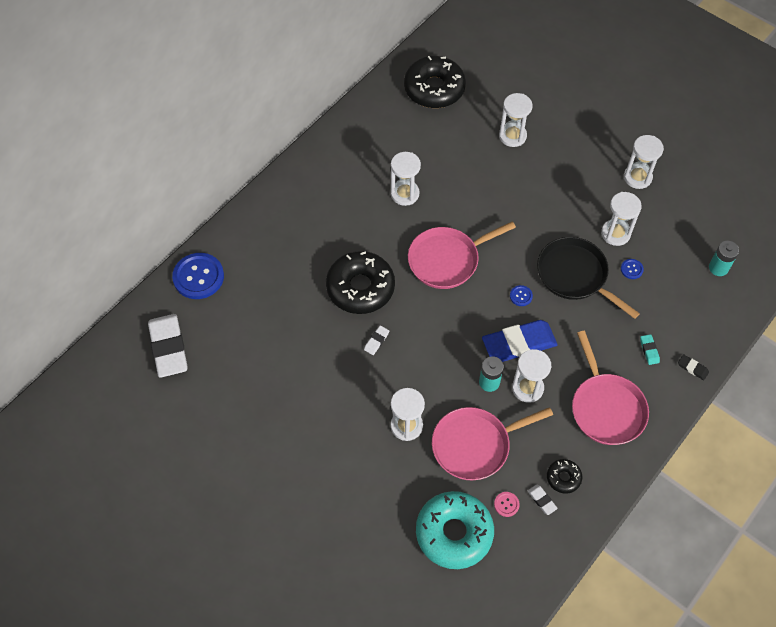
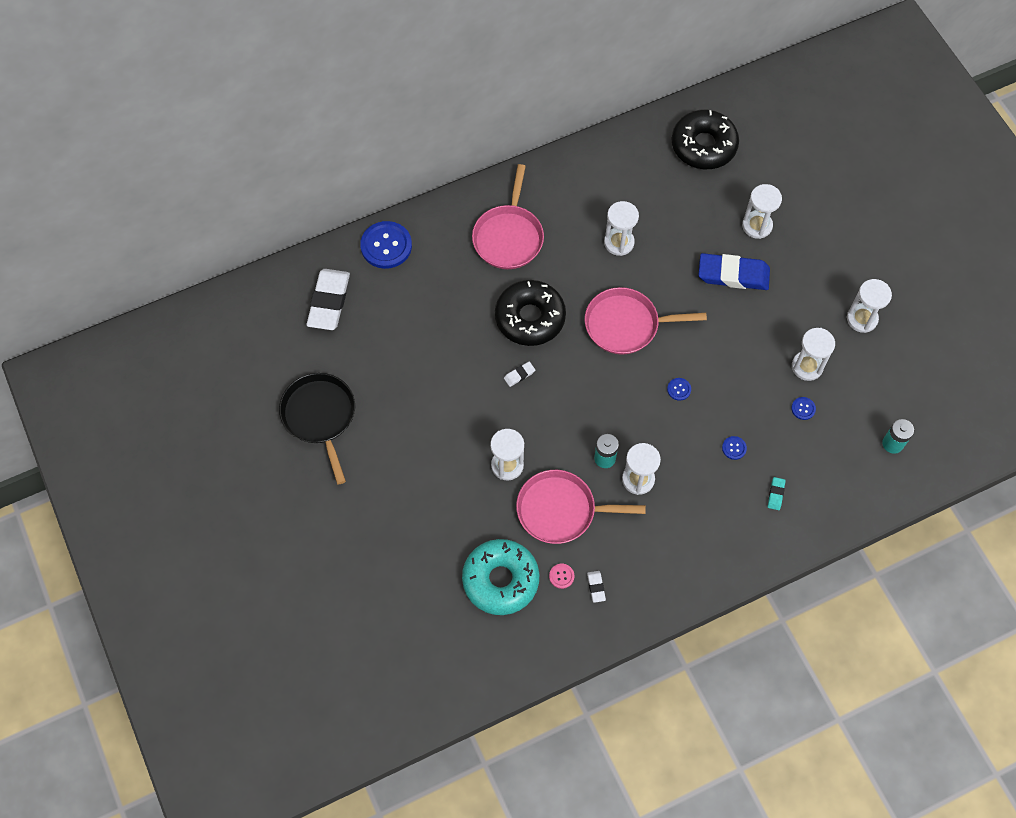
camera: 25 degrees right, 5 degrees up
blue eraser [482,320,557,362] -> blue eraser moved to [699,253,770,290]
black pan [537,237,640,319] -> black pan moved to [279,373,355,484]
black donut [547,459,582,494] -> none
pink pan [572,331,649,445] -> pink pan moved to [472,164,544,269]
black eraser [678,354,709,380] -> none
none -> blue button [722,436,747,460]

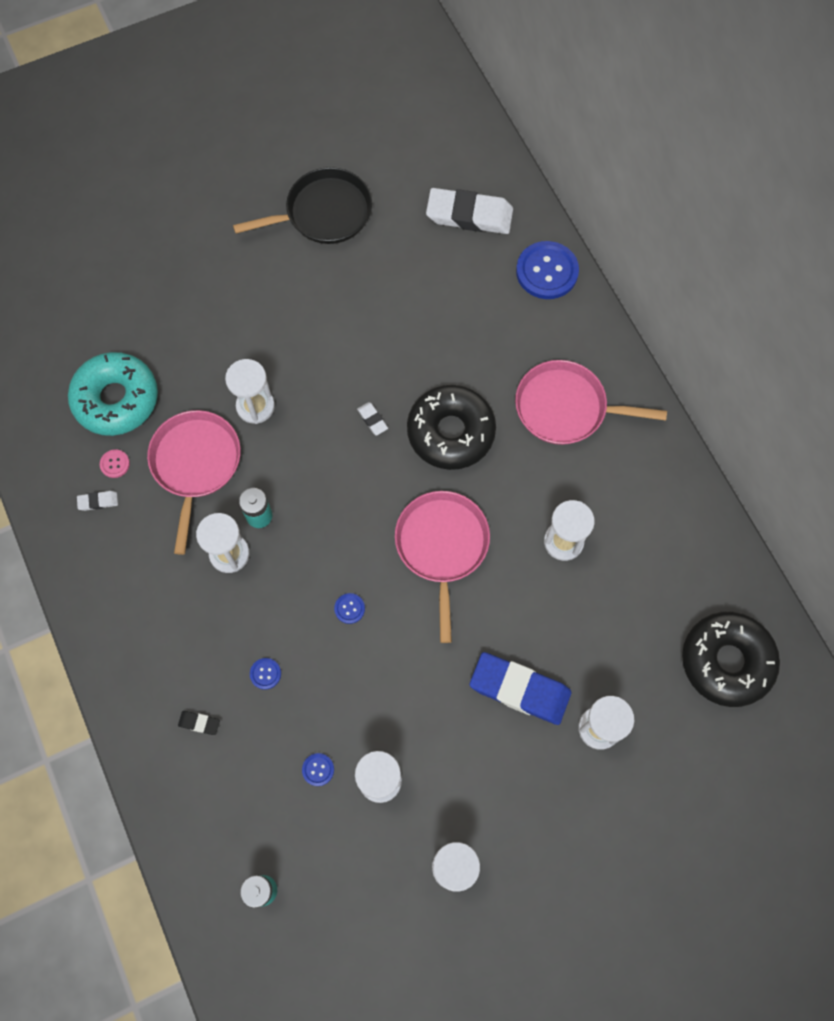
camera: 90 degrees right, 5 degrees up
blue eraser [699,253,770,290] -> blue eraser turned 75 degrees counterclockwise [469,652,571,725]
turquoise eraser [768,477,786,510] -> black eraser [178,711,220,735]

